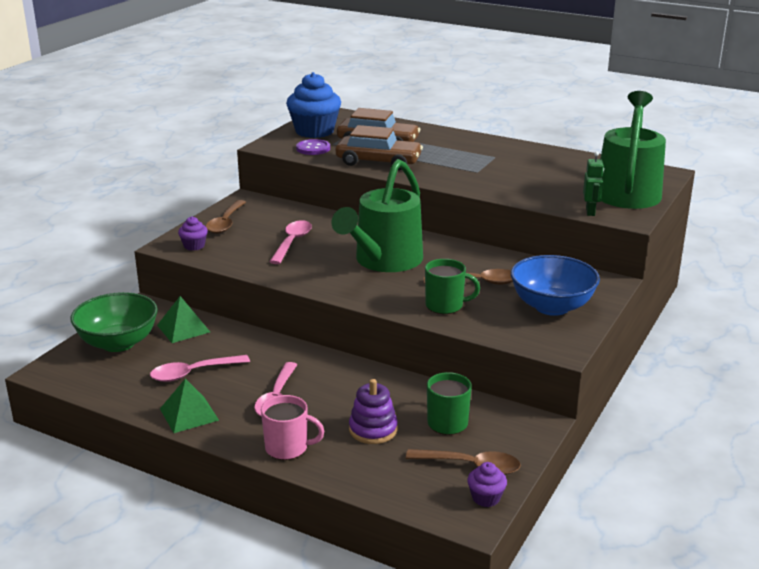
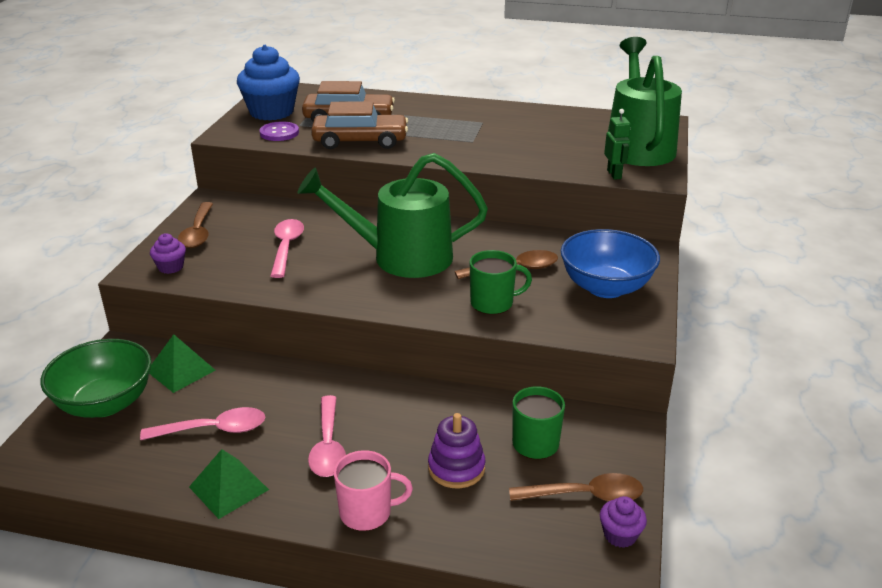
camera: 15 degrees left, 5 degrees up
pink spoon [150,355,250,382] -> pink spoon turned 150 degrees counterclockwise [140,407,265,440]
green watering can [331,159,423,272] -> green watering can turned 75 degrees clockwise [298,153,488,278]

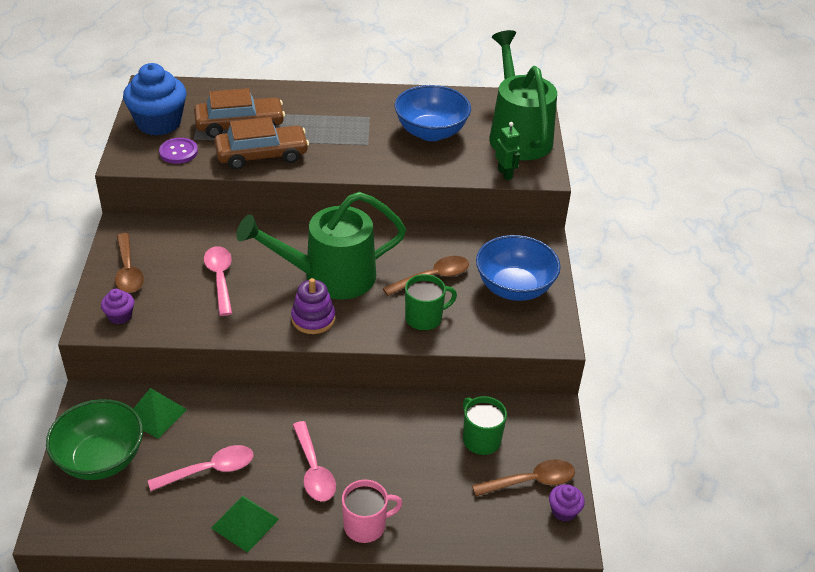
camera: 15 degrees left, 10 degrees up
purple stacking toy [428,413,485,488] -> purple stacking toy moved to [291,278,335,334]
none -> blue bowl [395,85,471,141]

